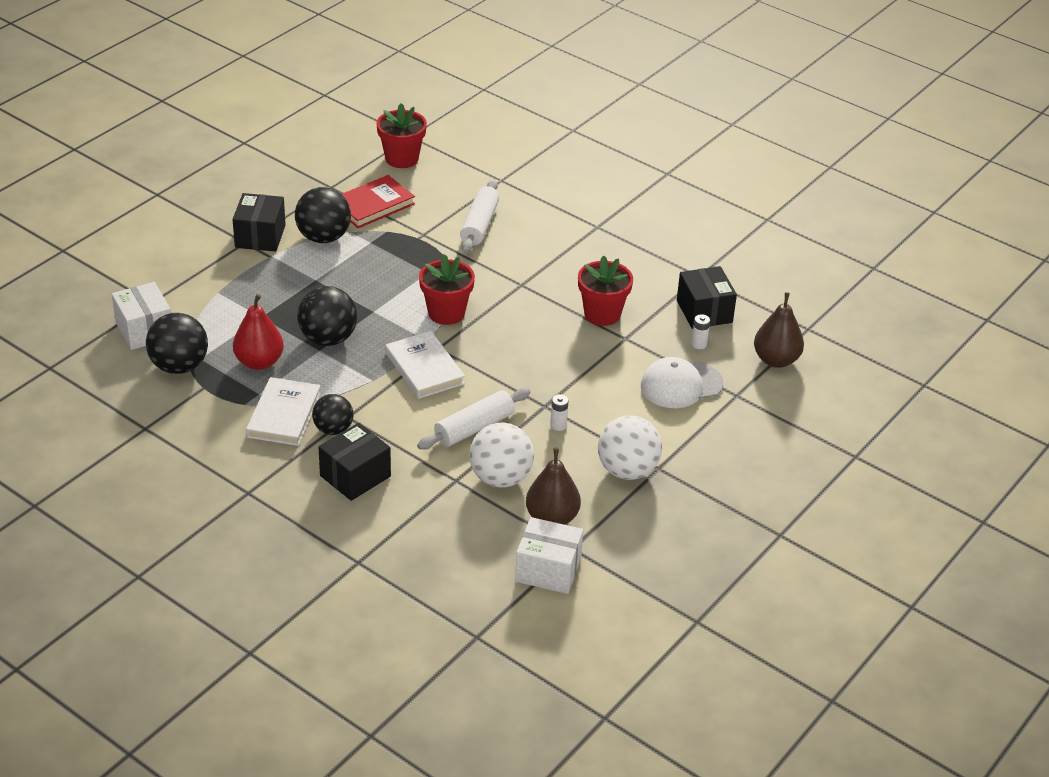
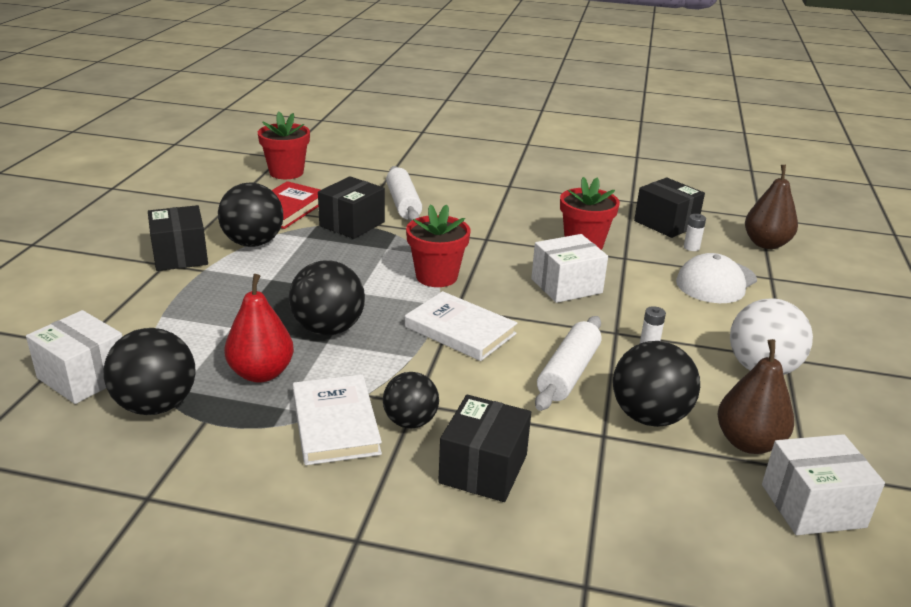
camera: 25 degrees left, 10 degrees down
white ball [469,422,534,488] -> black ball [613,341,700,427]
none -> black box [318,176,385,239]
none -> white box [531,234,608,303]

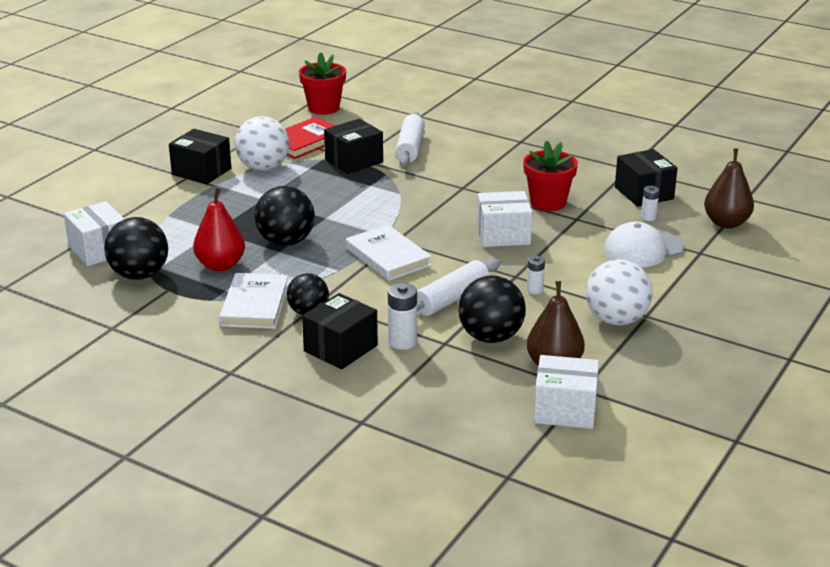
camera: 20 degrees right, 0 degrees up
black box [148,205,208,271] -> black box turned 60 degrees counterclockwise [169,129,231,184]
black ball [218,183,283,247] -> white ball [235,116,289,171]
red flower pot [406,204,470,287] -> none
none -> white battery [388,283,417,350]

